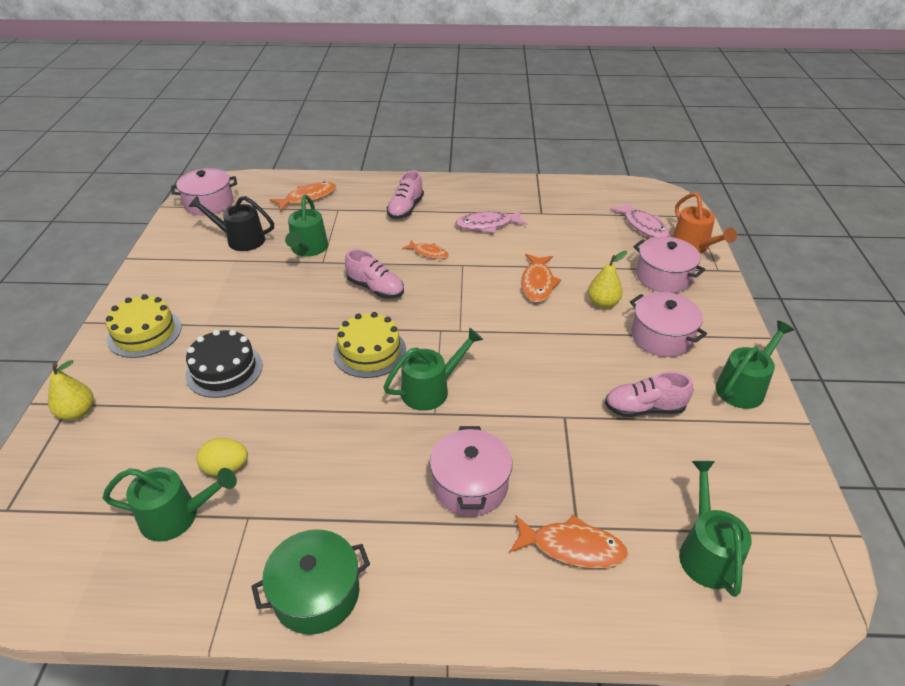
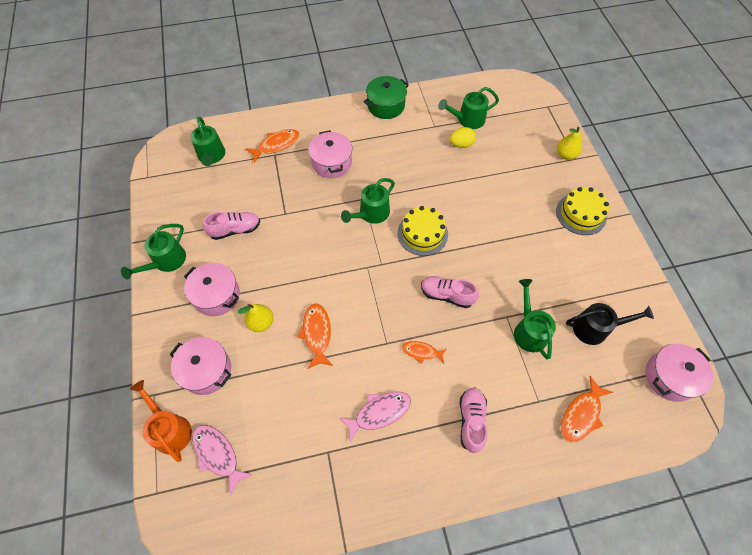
camera: 165 degrees right, 20 degrees up
black cake [186,330,263,398] -> none
orange fish [509,514,628,569] -> orange fish turned 150 degrees clockwise [245,129,300,163]

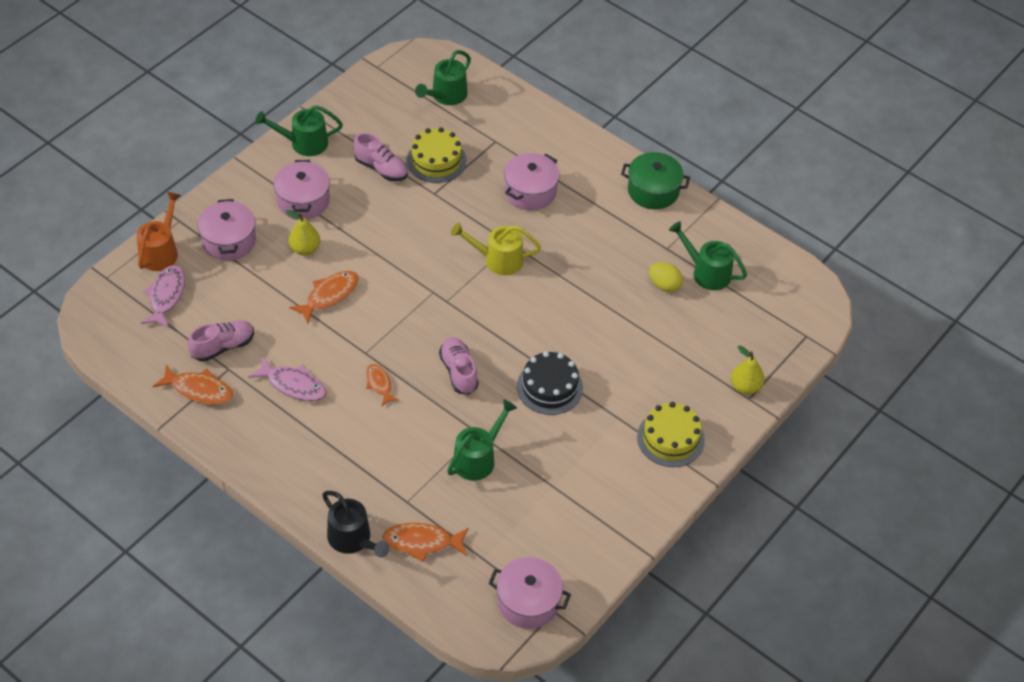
camera: 50 degrees right, 10 degrees down
orange fish [245,129,300,163] -> orange fish moved to [153,364,234,405]
green watering can [341,178,395,224] -> yellow watering can [451,223,541,275]
yellow cake [398,206,448,256] -> yellow cake moved to [407,127,466,183]
pink shoe [460,387,488,453] -> pink shoe moved to [188,320,254,362]
black watering can [566,303,654,345] -> black watering can moved to [322,491,390,558]
none -> black cake [517,351,583,415]

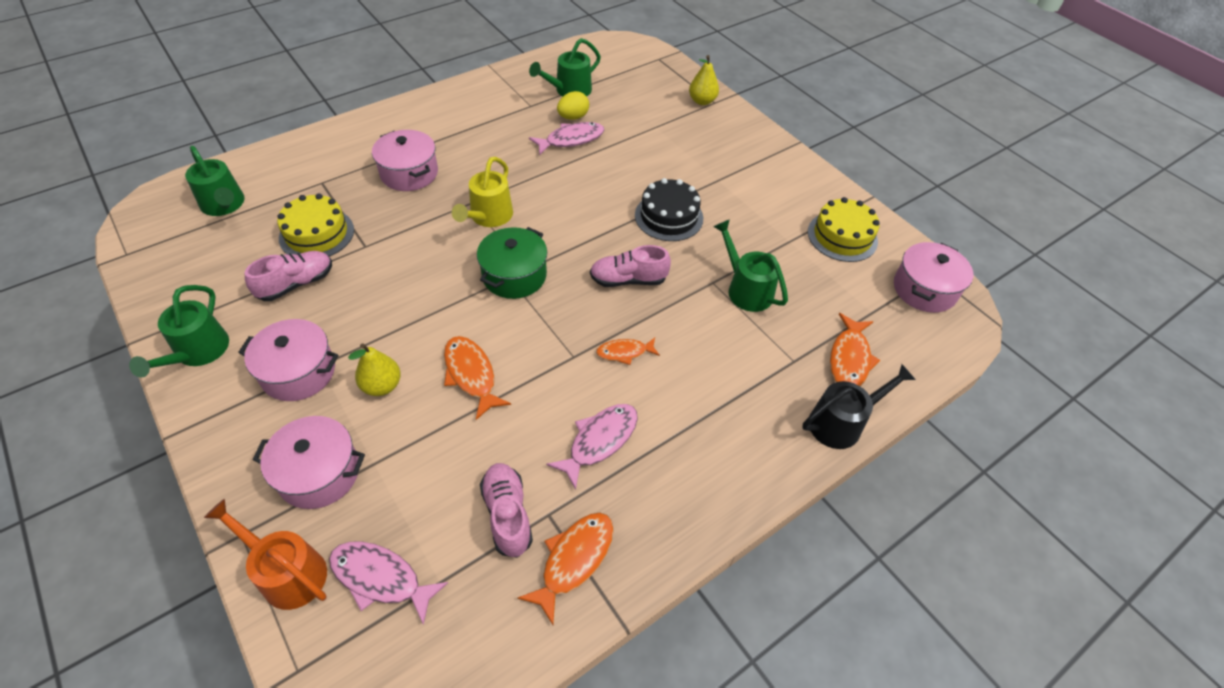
camera: 75 degrees left, 0 degrees up
green pot [621,152,690,209] -> green pot moved to [477,227,547,299]
yellow cake [637,402,705,467] -> yellow cake moved to [808,197,880,262]
none -> pink fish [529,122,604,155]

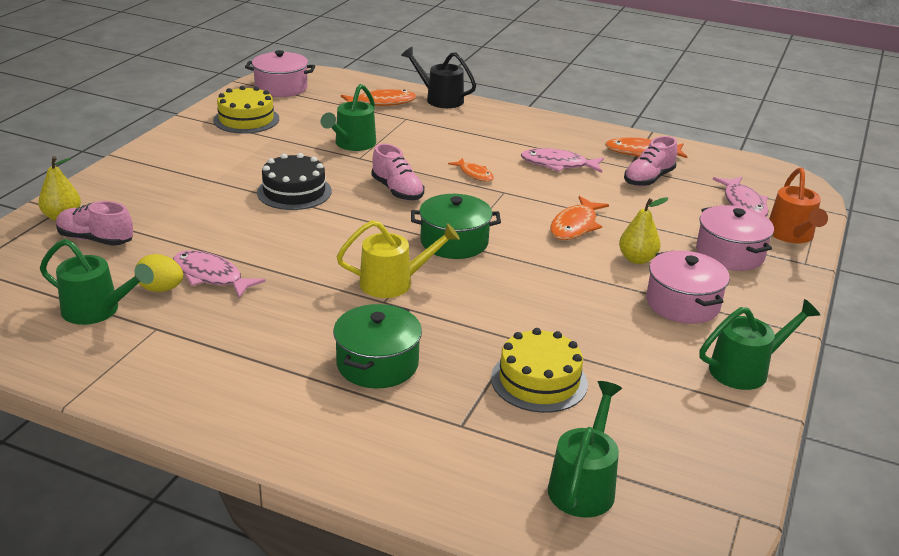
camera: 120 degrees left, 20 degrees down
pink shoe [244,251,332,301] -> pink shoe moved to [56,201,133,246]
pink pot [372,130,438,191] -> green pot [333,304,422,388]

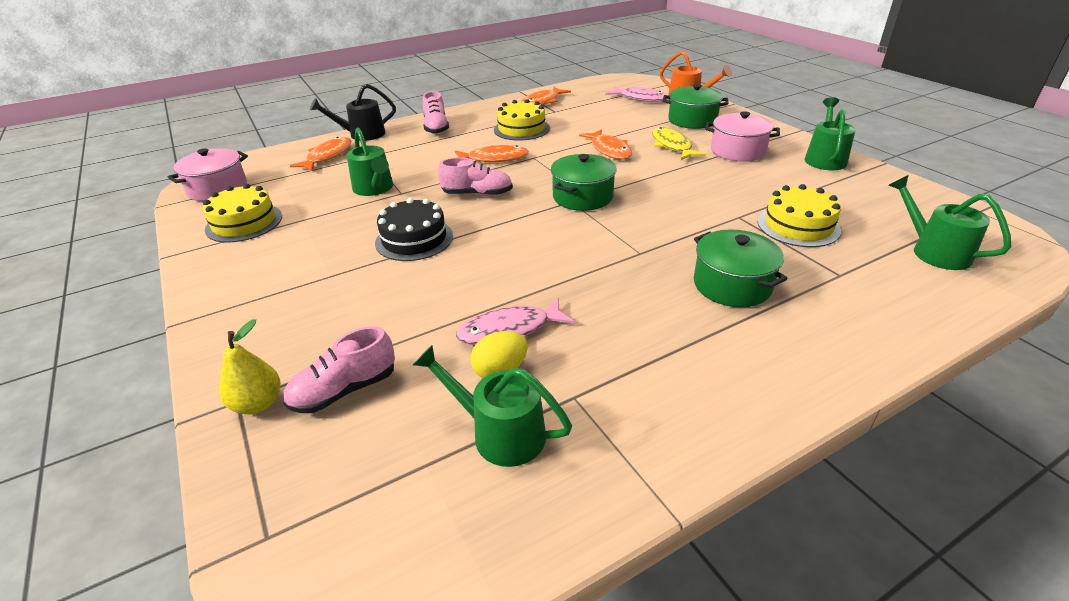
camera: 50 degrees left, 5 degrees up
green watering can [40,239,154,325] -> green watering can turned 120 degrees counterclockwise [413,345,572,467]
yellow watering can [337,220,460,298] -> none
orange fish [448,158,494,182] -> orange fish [455,145,529,162], size x1.56
pink fish [521,148,604,173] -> yellow cake [494,99,550,141]
yellow pear [619,197,669,264] -> yellow fish [652,127,706,160]
pink shoe [624,136,678,186] -> pink shoe moved to [423,91,449,134]
pink pot [696,205,774,271] -> green pot [663,84,729,129]

